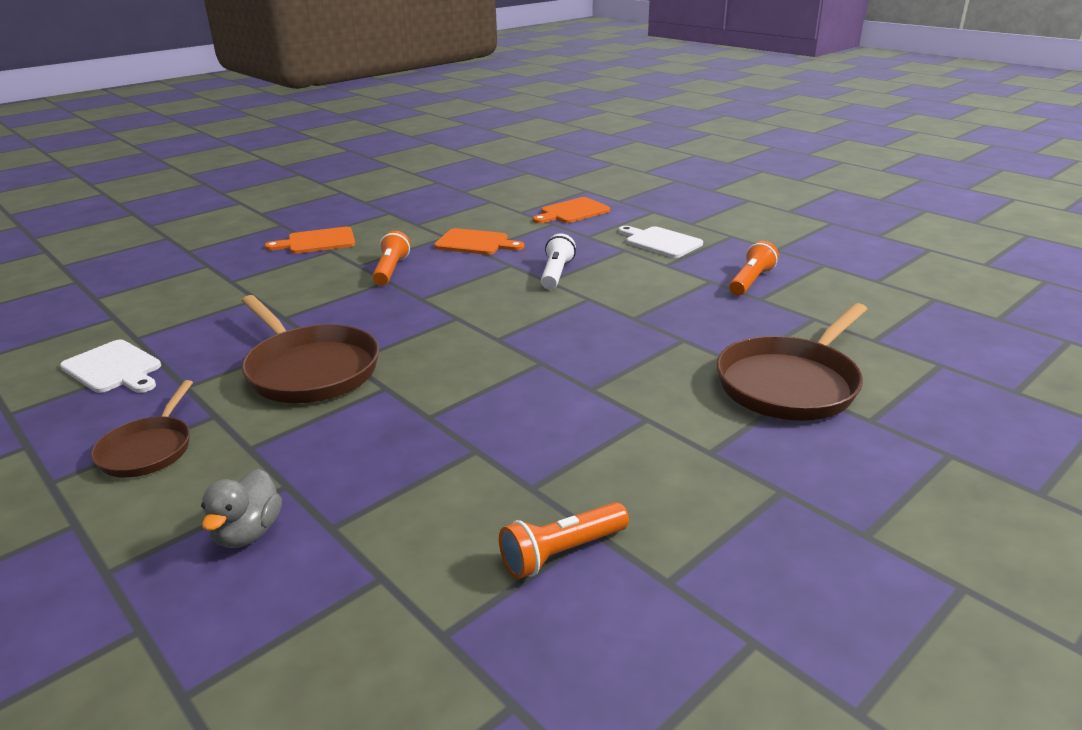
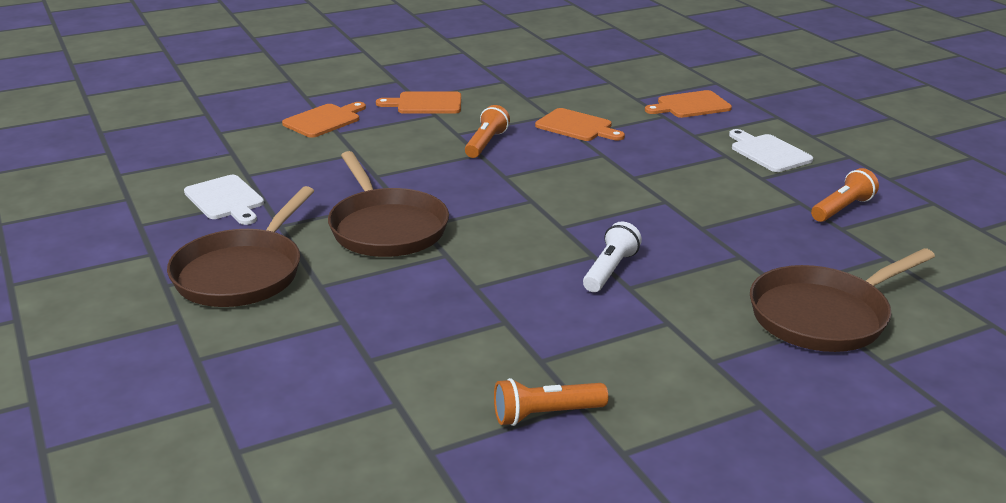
camera: 15 degrees right, 0 degrees up
brown pan [91,380,193,478] -> brown pan [167,186,314,307], size x1.69
grey duck [201,469,282,548] -> none
white flashlight [541,234,576,289] -> white flashlight moved to [583,221,642,292]
none -> orange cutting board [282,102,366,138]

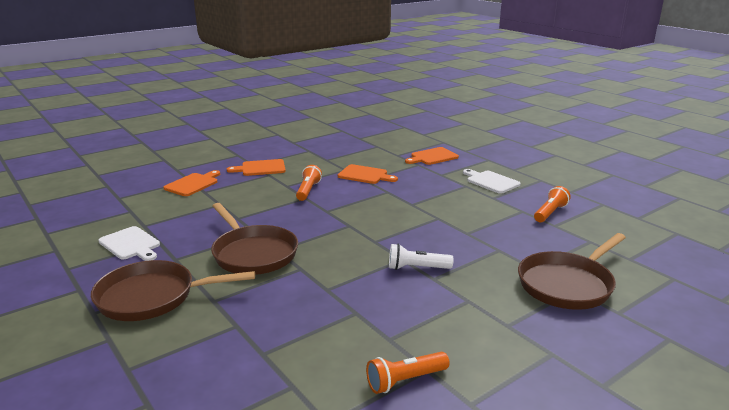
camera: 10 degrees left, 5 degrees down
brown pan [167,186,314,307] -> brown pan turned 75 degrees clockwise [91,260,255,321]
white flashlight [583,221,642,292] -> white flashlight turned 105 degrees counterclockwise [389,244,453,270]

